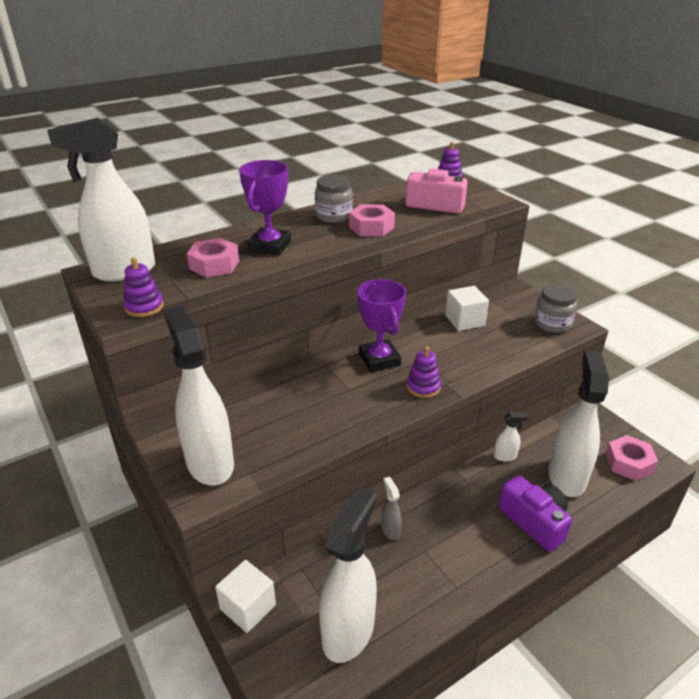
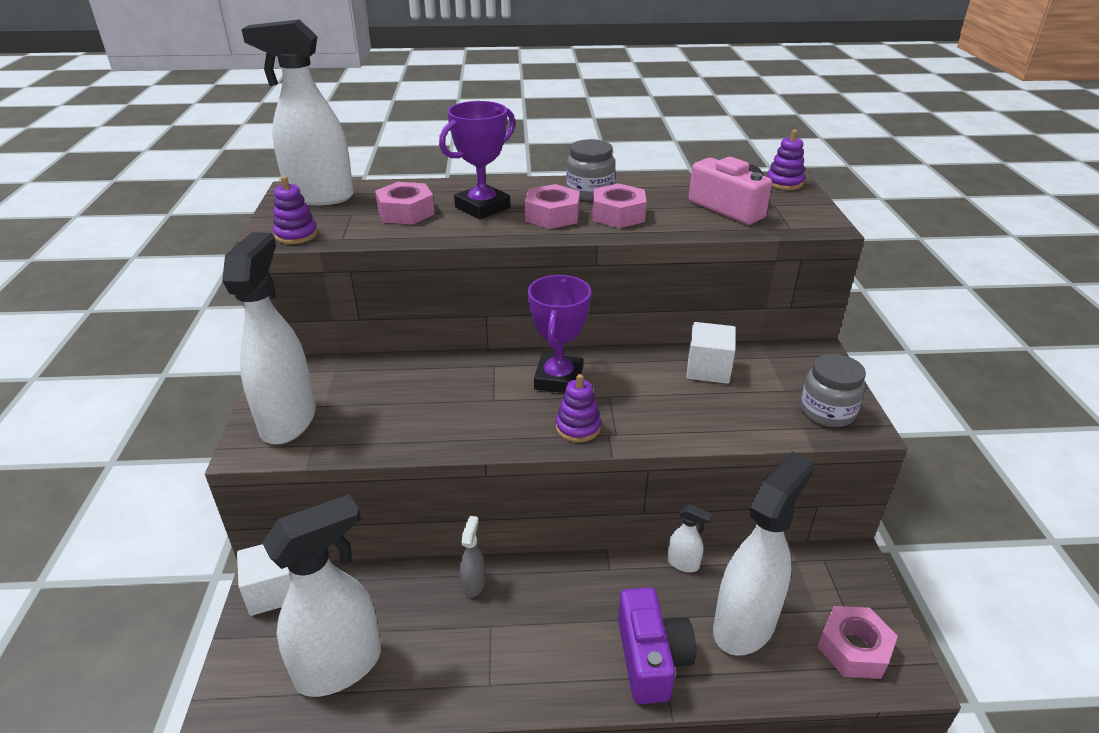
camera: 30 degrees right, 0 degrees up
none -> pink nut [525,184,580,229]

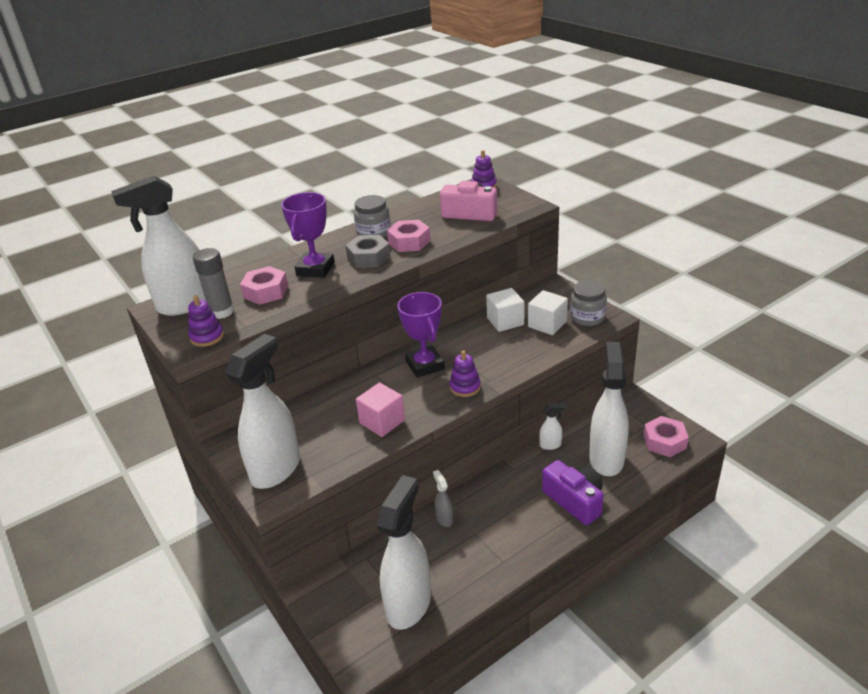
camera: 30 degrees left, 0 degrees up
white spray bottle [222,232,316,444] -> white spray bottle turned 60 degrees clockwise [225,334,300,489]
white cube [237,544,291,616] -> white cube moved to [528,290,568,335]
pink nut [525,184,580,229] -> grey nut [345,235,390,268]
none -> grey glue stick [193,248,234,319]
none -> pink cube [356,382,405,437]

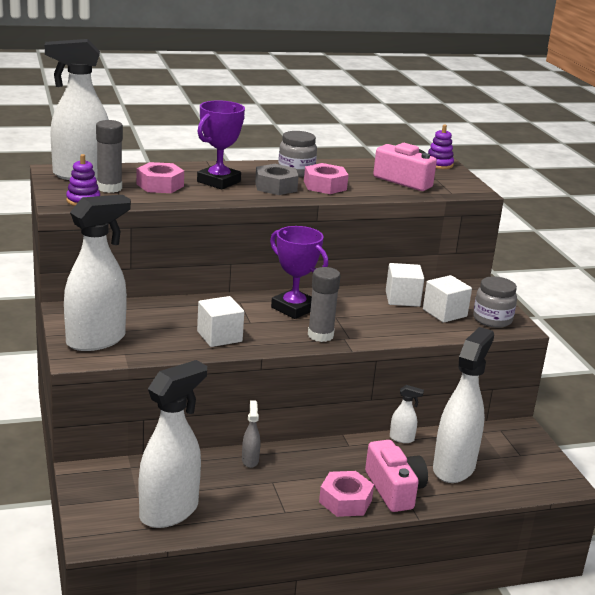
camera: 15 degrees right, 10 degrees down
pink cube [356,382,405,437] -> white cube [197,296,244,347]
purple trophy [398,292,445,378] -> purple trophy turned 45 degrees counterclockwise [270,226,328,319]
purple stacking toy [450,350,481,397] -> grey glue stick [308,267,340,342]
purple camera [542,460,604,525] -> pink camera [365,440,428,512]
pink nut [644,416,689,457] -> pink nut moved to [319,471,374,517]

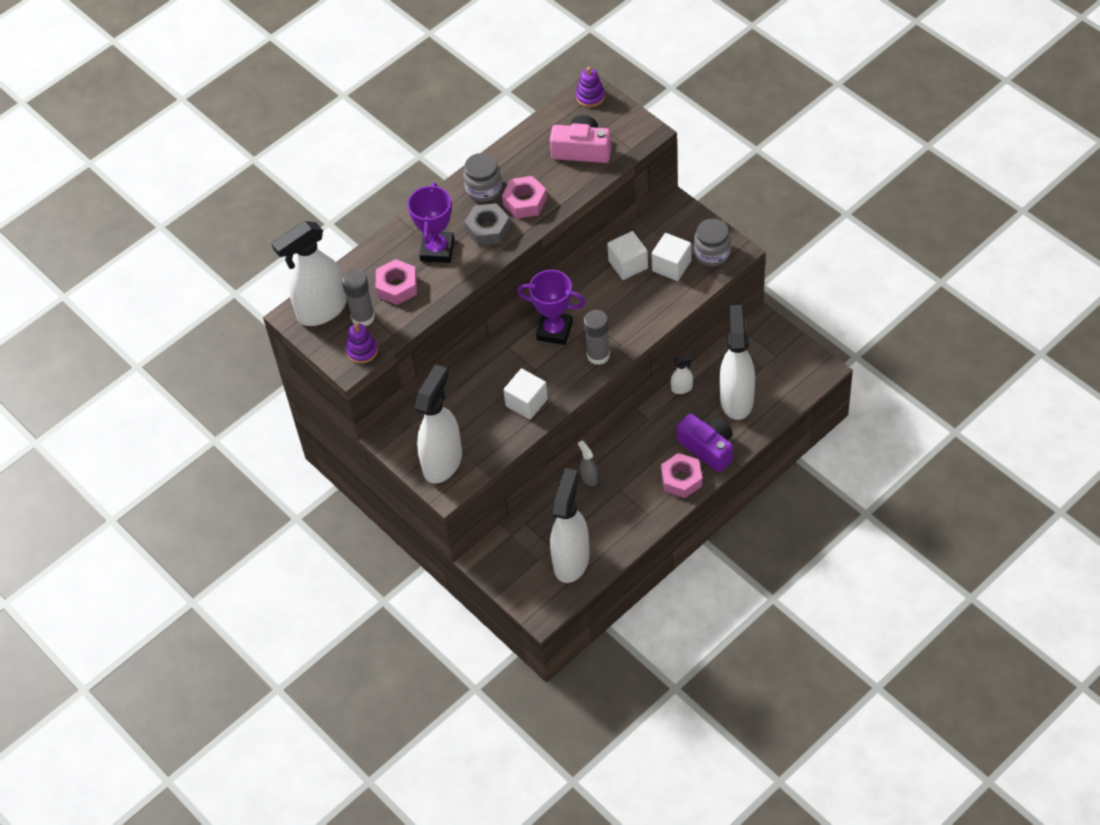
camera: 20 degrees left, 30 degrees up
pink camera [365,440,428,512] -> purple camera [677,413,733,472]

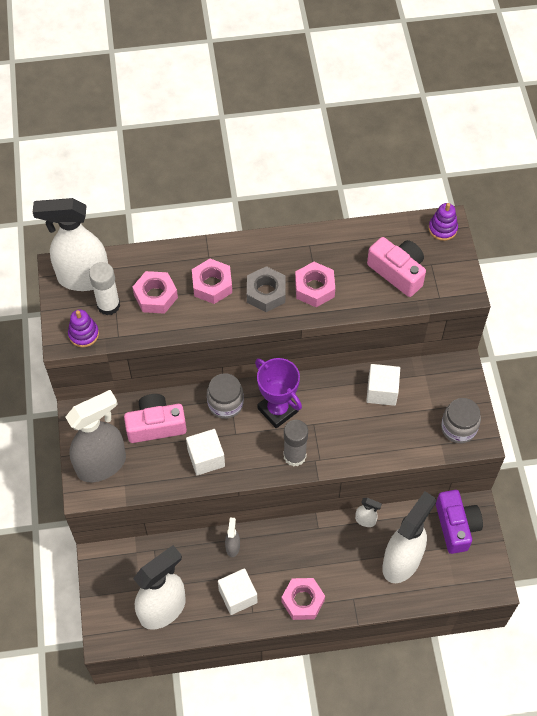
camera: 30 degrees right, 5 degrees up
grey glue stick [342,270,375,326] -> white glue stick [89,262,120,315]
purple trophy [407,183,455,263] -> pink nut [192,259,232,304]
white spray bottle [414,364,462,484] -> grey spray bottle [65,390,126,482]
grey jar [463,153,502,202] -> grey jar moved to [207,373,244,419]
white cube [651,233,691,281] -> white cube moved to [218,568,257,615]
purple camera [677,413,733,472] -> purple camera moved to [436,490,483,554]
none -> pink camera [124,394,187,443]

